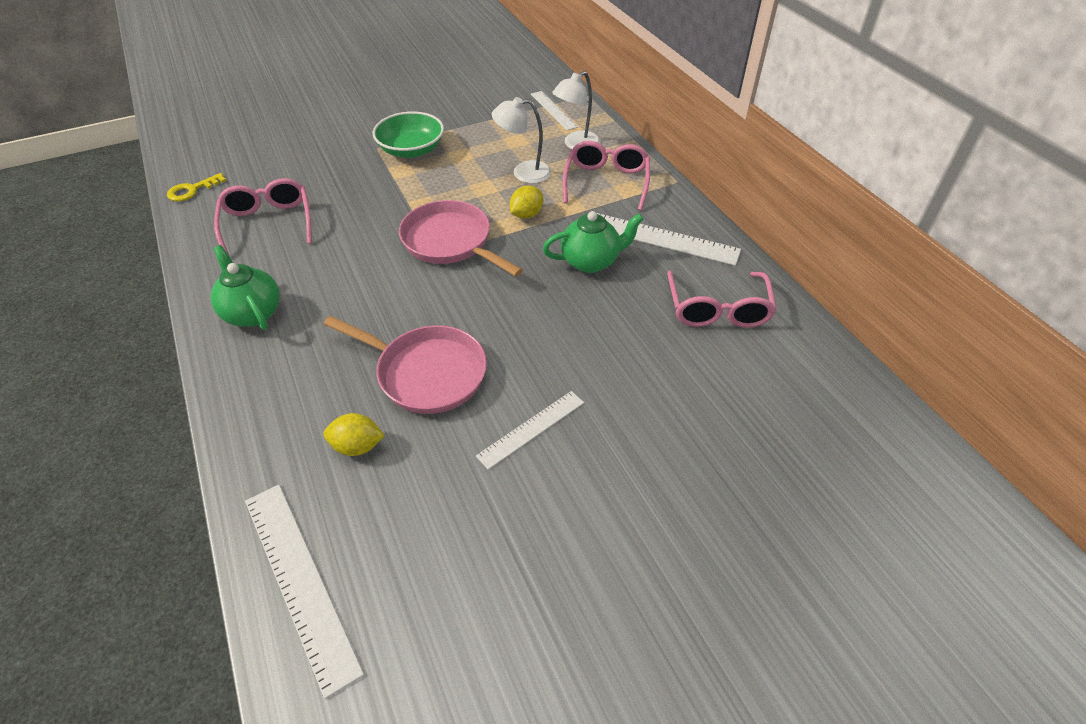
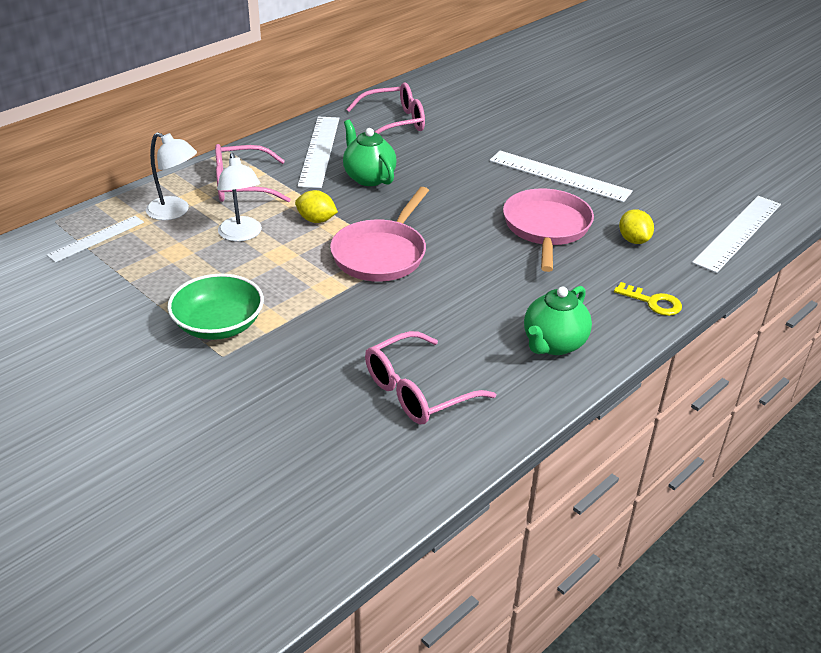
camera: 110 degrees left, 10 degrees down
yellow key [167,173,226,201] -> yellow key moved to [614,282,682,316]
white ruler [476,391,584,470] -> white ruler [489,151,633,202], size x1.62

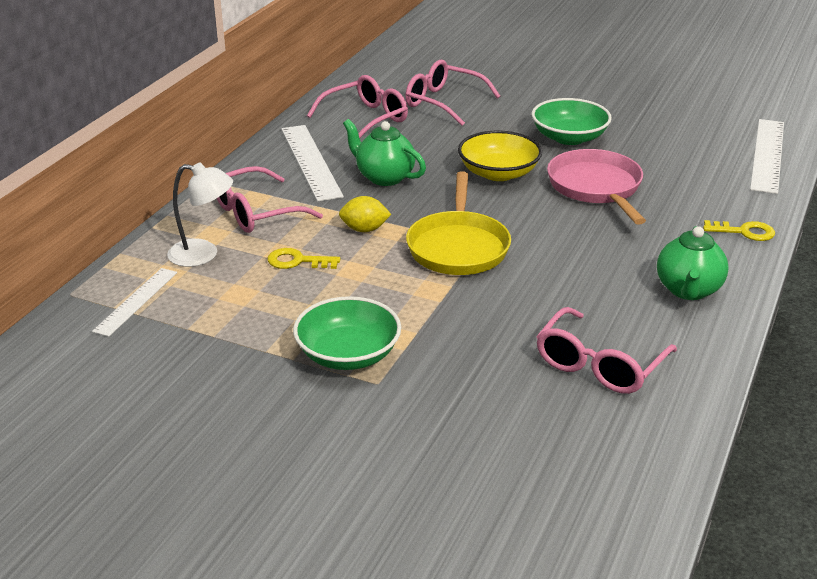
camera: 20 degrees left, 5 degrees down
white lamp [217,153,262,242] -> yellow key [268,248,340,269]
pink pan [330,187,429,282] -> yellow pan [406,171,511,275]
white ruler [489,151,633,202] -> green bowl [532,98,612,145]
yellow lemon [619,209,654,244] -> none
none -> pink glasses [405,60,500,126]
none -> yellow bowl [458,131,542,181]

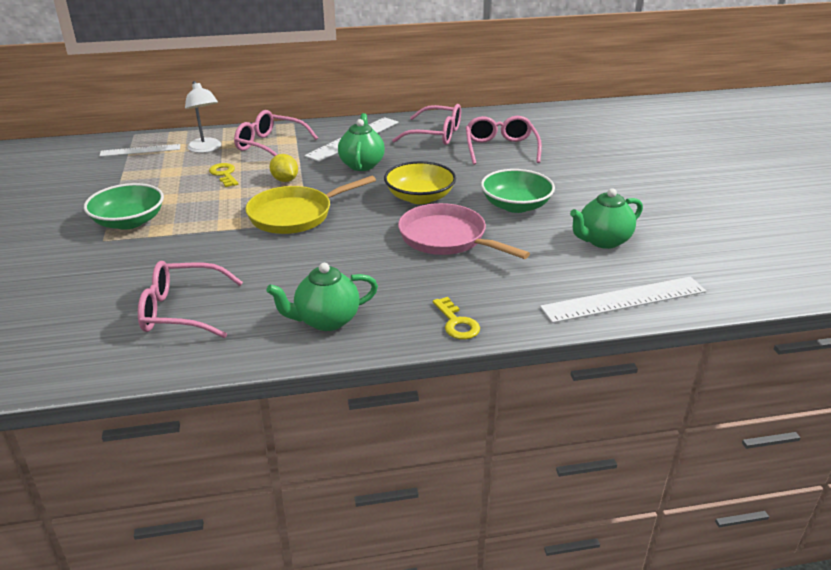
camera: 55 degrees right, 0 degrees up
pink pan [547,149,646,225] -> pink pan turned 90 degrees counterclockwise [398,203,530,259]
none -> green teapot [570,188,643,249]

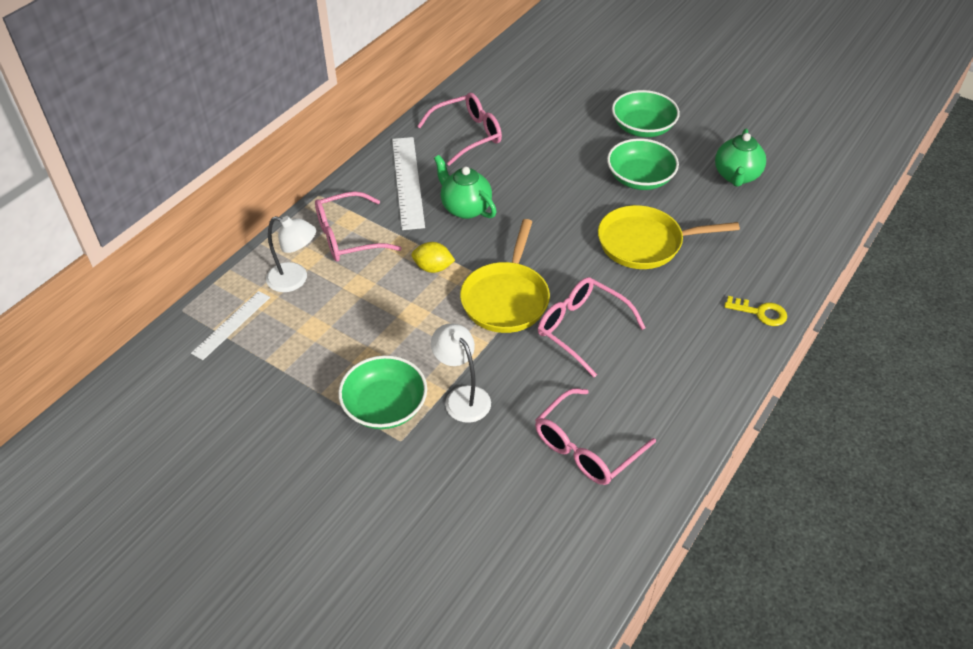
camera: 45 degrees left, 15 degrees up
yellow key [209,163,238,187] -> none
green teapot [266,263,378,331] -> none
yellow bowl [384,161,456,204] -> none
pink pan [398,203,530,259] -> yellow pan [598,205,740,269]
pink glasses [466,116,542,165] -> pink glasses moved to [538,277,645,377]
white ruler [540,277,706,323] -> none
none -> white lamp [431,323,491,423]
none -> green bowl [612,90,680,137]

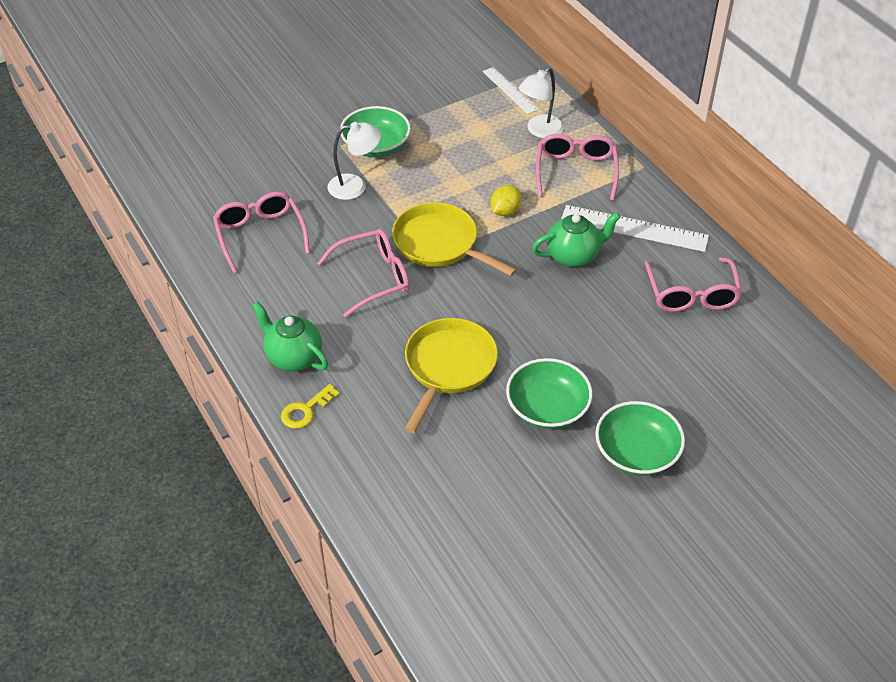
camera: 115 degrees right, 0 degrees up
green teapot [715,129,766,187] -> green teapot moved to [252,301,328,371]

